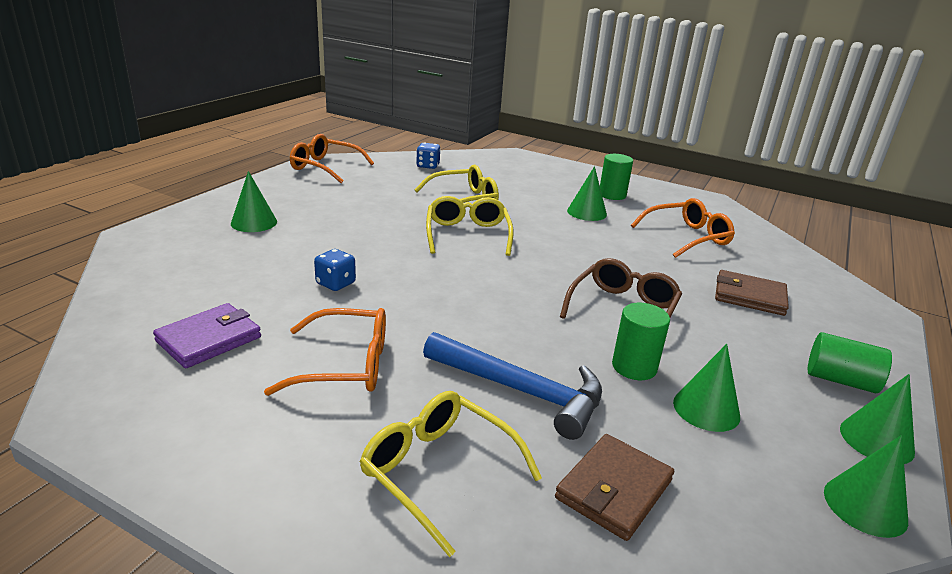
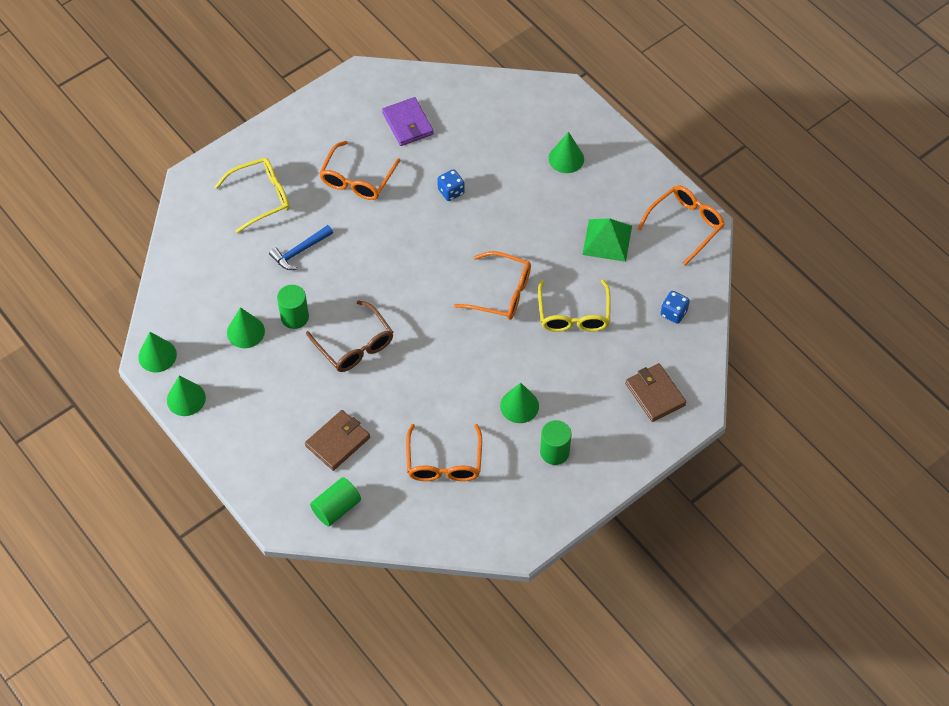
camera: 115 degrees right, 30 degrees up
blue hammer [423,332,602,440] -> blue hammer [269,225,333,270], size x0.62
yellow glasses [426,196,513,256] -> orange glasses [454,251,531,320]
brown wallet [555,434,674,541] -> brown wallet moved to [625,363,686,422]
green cylinder [808,332,892,393] -> green cylinder moved to [310,477,361,526]
none -> green pyramid [582,218,632,262]

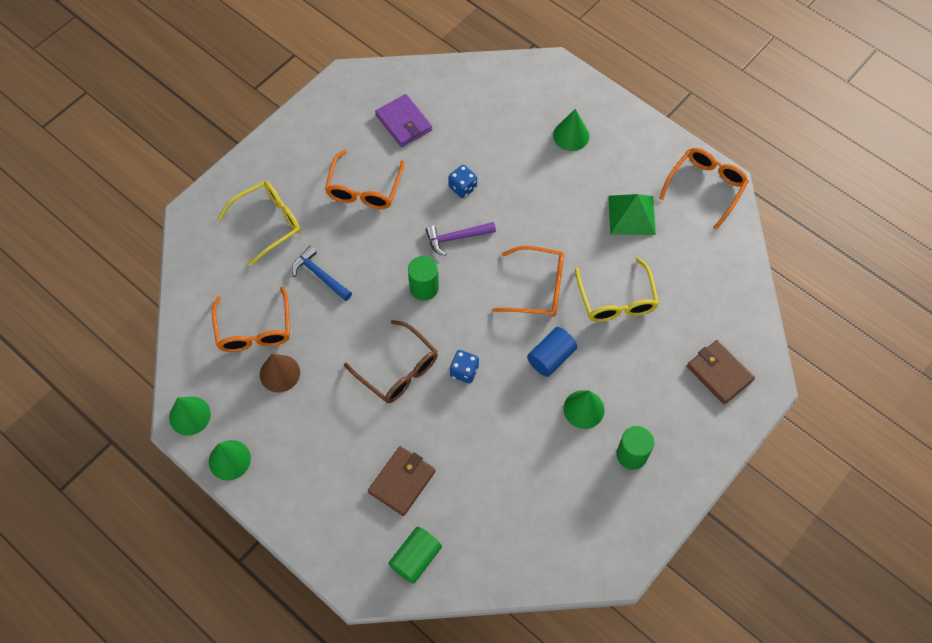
camera: 10 degrees left, 5 degrees up
green cone [227,307,265,348] -> brown cone [260,354,300,392]
blue hammer [269,225,333,270] -> blue hammer turned 90 degrees clockwise [292,246,352,301]
green cylinder [277,285,309,329] -> green cylinder moved to [408,256,439,300]
orange glasses [406,424,482,481] -> orange glasses moved to [212,286,290,352]
blue dice [660,291,690,324] -> blue dice moved to [450,350,479,383]
none -> purple hammer [426,222,496,256]
none -> blue cylinder [527,327,577,377]

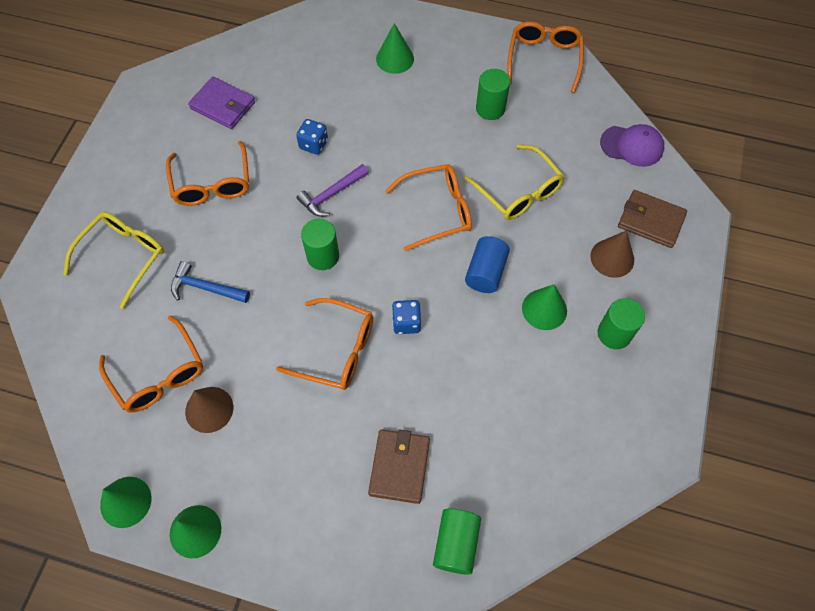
camera: 25 degrees left, 0 degrees up
brown glasses [344,320,438,403] -> orange glasses [276,298,373,390]
green pyramid [608,194,656,235] -> green cylinder [476,69,510,120]
none -> brown cone [590,230,634,278]
none -> purple cap [600,124,664,167]

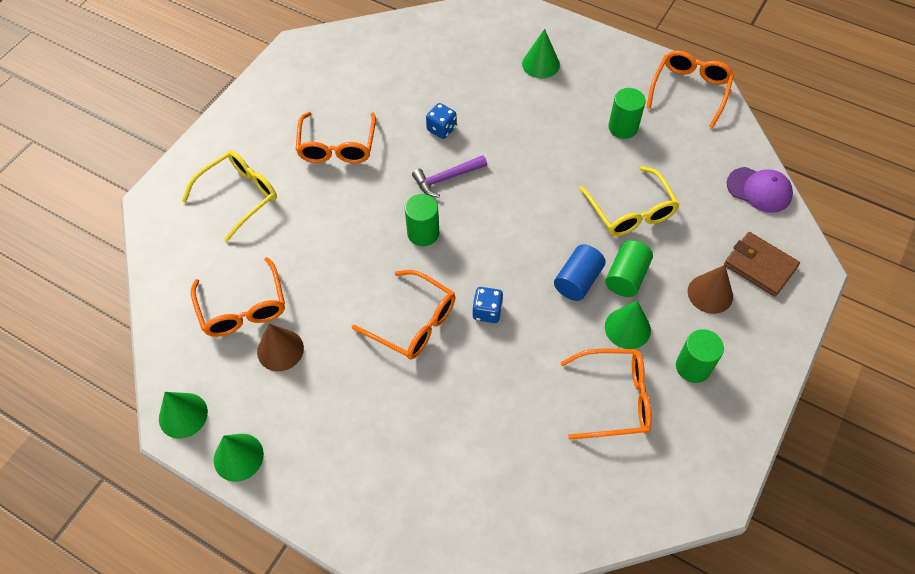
camera: 15 degrees right, 5 degrees down
blue hammer [171,261,250,303] -> none
purple wallet [188,77,255,129] -> none
brown wallet [368,429,430,504] -> none
orange glasses [385,164,472,251] -> orange glasses moved to [560,349,652,440]
green cylinder [433,509,481,575] -> green cylinder moved to [605,240,653,297]

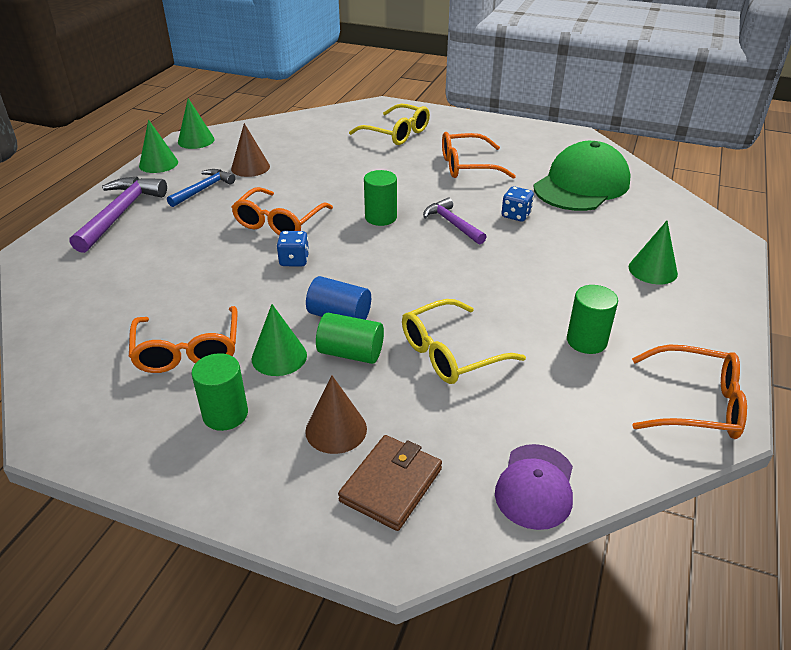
camera: 80 degrees right, 20 degrees down
orange glasses [191,257,285,337] -> none
none -> purple hammer [70,177,167,253]
none -> blue hammer [167,169,236,207]
none -> green cap [534,141,631,211]

